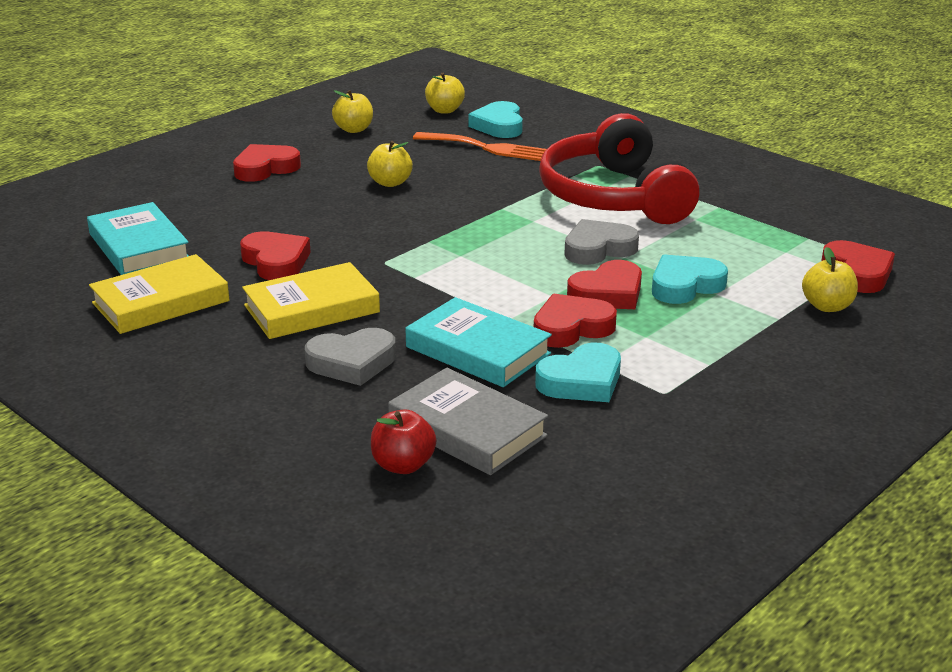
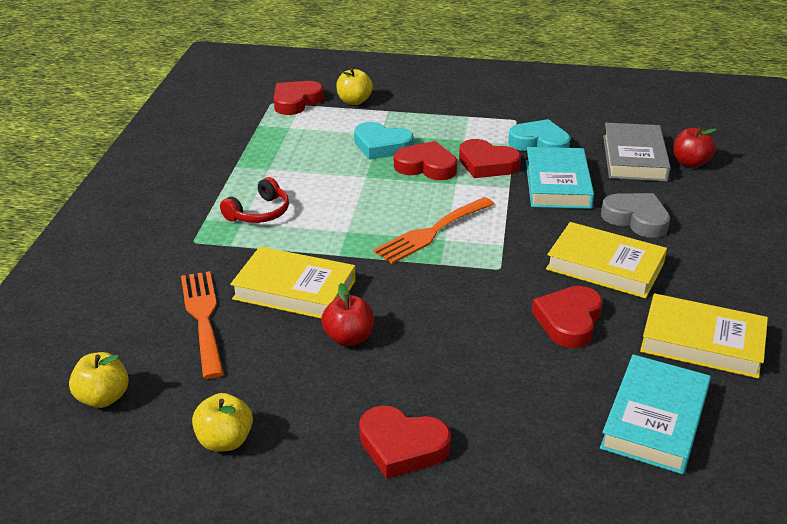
camera: 125 degrees left, 5 degrees up
yellow apple [367,141,413,187] -> red apple [321,283,374,346]
turquoise heart [468,101,523,138] -> none
red headphones [539,113,699,224] -> red headphones [220,177,289,223], size x0.42
grey heart [564,219,639,265] -> none
none -> yellow book [230,246,356,318]
none -> orange fork [373,197,494,264]

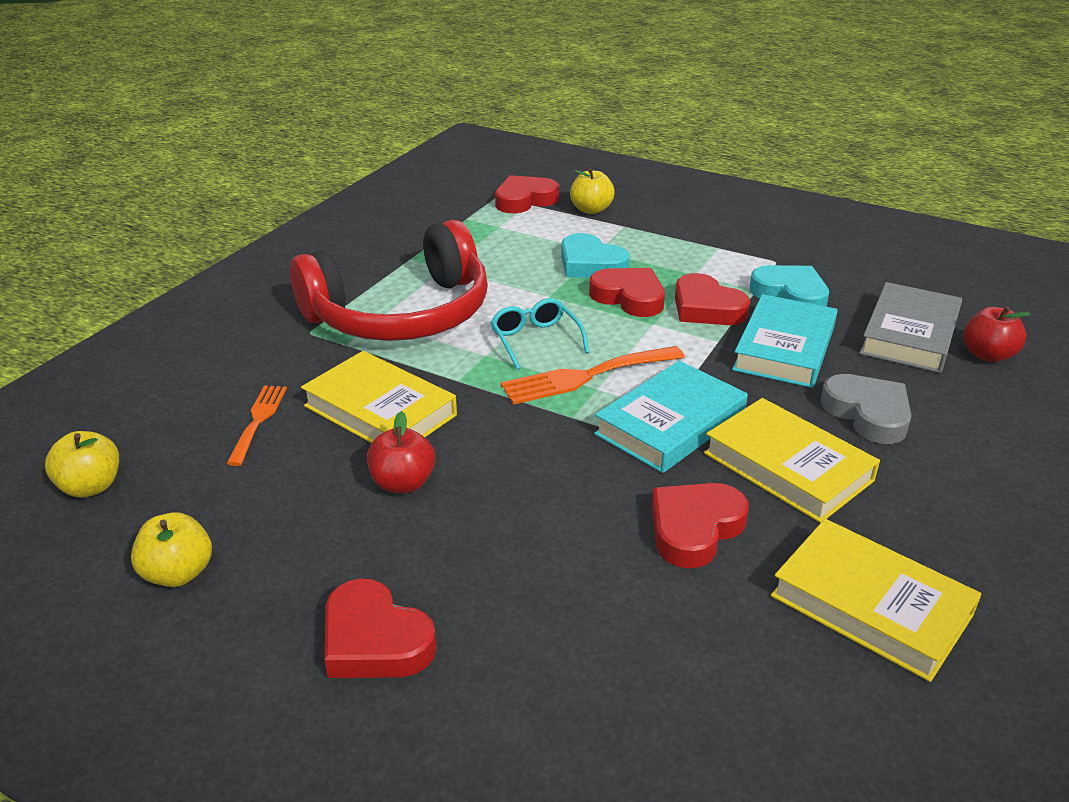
camera: 20 degrees right, 0 degrees up
orange fork [181,271,224,379] -> orange fork [226,385,287,466], size x0.64
red headphones [220,177,289,223] -> red headphones [290,220,488,341], size x2.38
turquoise book [600,354,711,474] -> turquoise book moved to [594,361,748,473]
none -> turquoise glasses [491,298,589,370]

